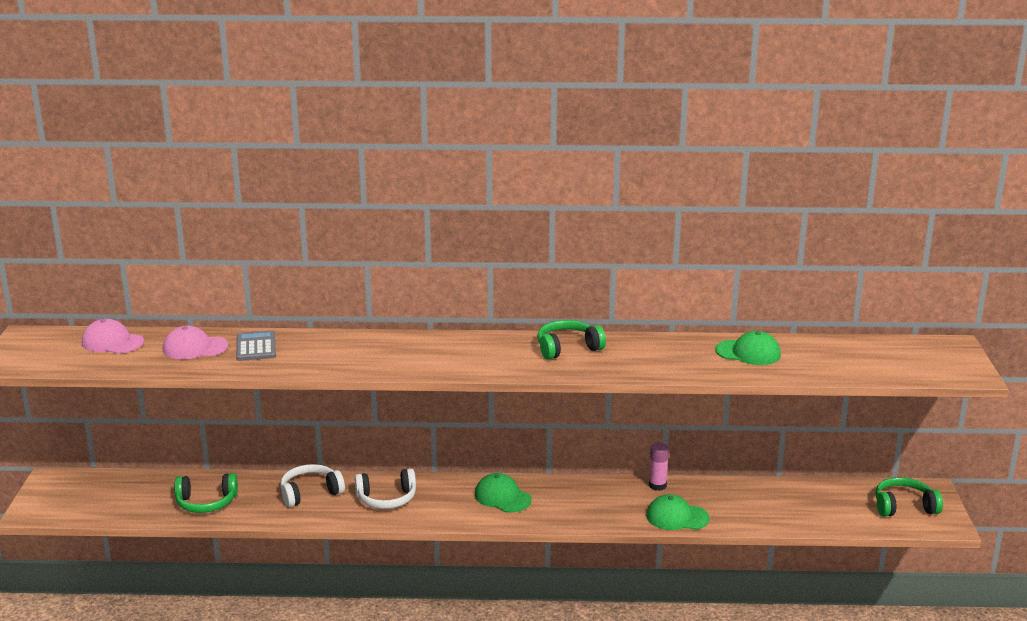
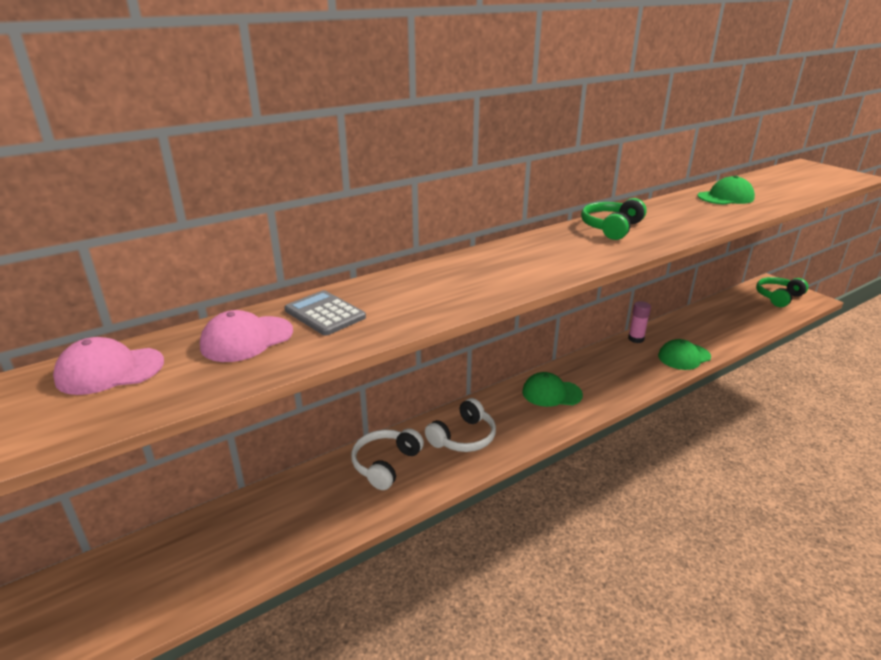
camera: 35 degrees left, 5 degrees up
green headphones [174,473,238,513] -> none

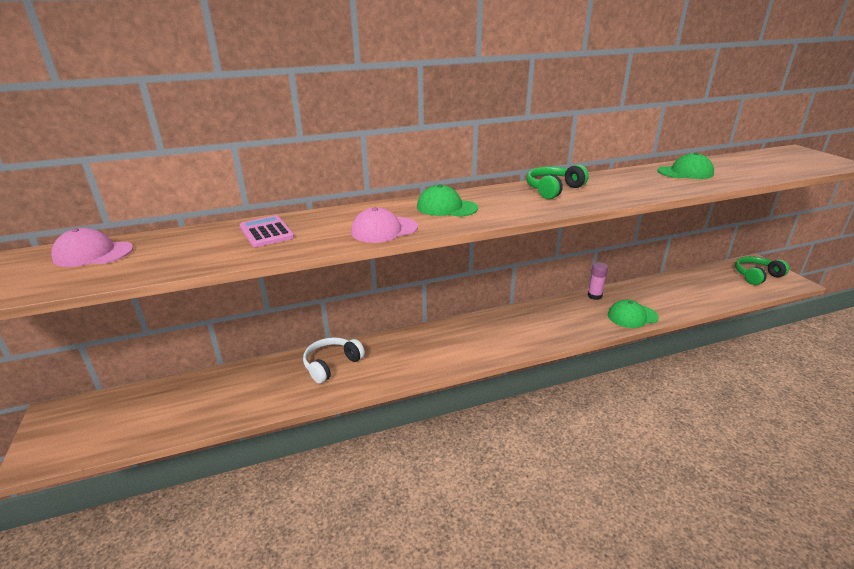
camera: 15 degrees right, 0 degrees up
pink cap [200,310,293,362] -> pink cap moved to [351,207,418,243]
grey calculator [285,290,366,336] -> pink calculator [240,215,294,247]
white headphones [425,398,496,452] -> none
green cap [522,372,583,407] -> green cap moved to [417,184,478,217]

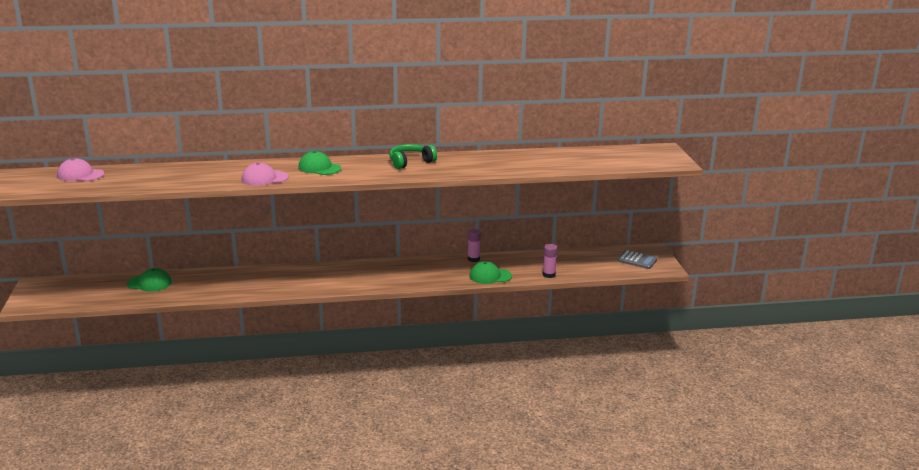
camera: 10 degrees right, 5 degrees down
pink calculator [240,215,294,247] -> none
white headphones [303,337,365,384] -> none
green cap [658,153,714,179] -> green cap moved to [127,268,172,292]
green headphones [735,256,789,285] -> grey calculator [617,250,657,269]
none -> pink glue stick [543,244,557,278]

